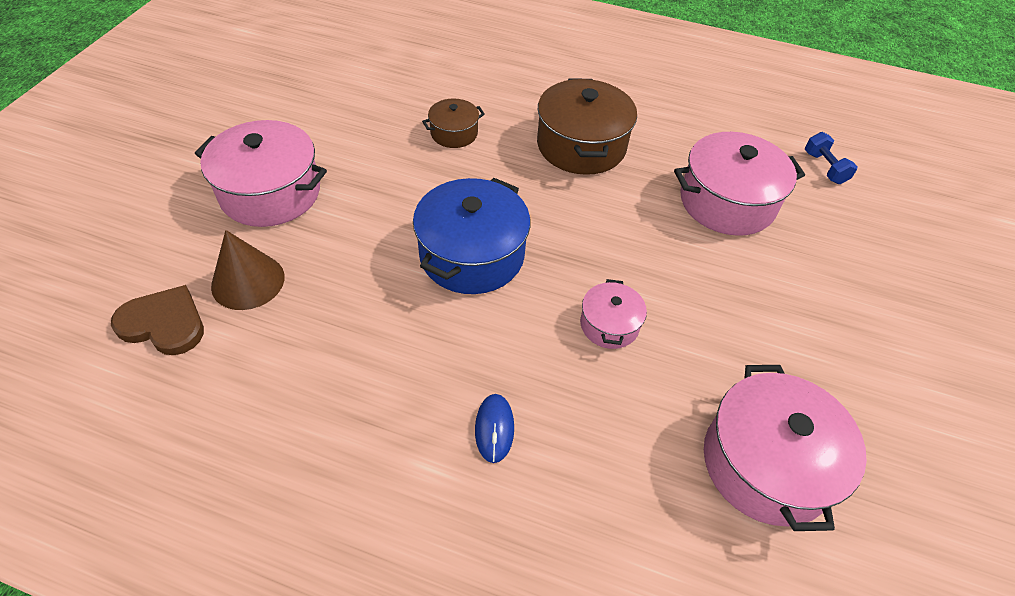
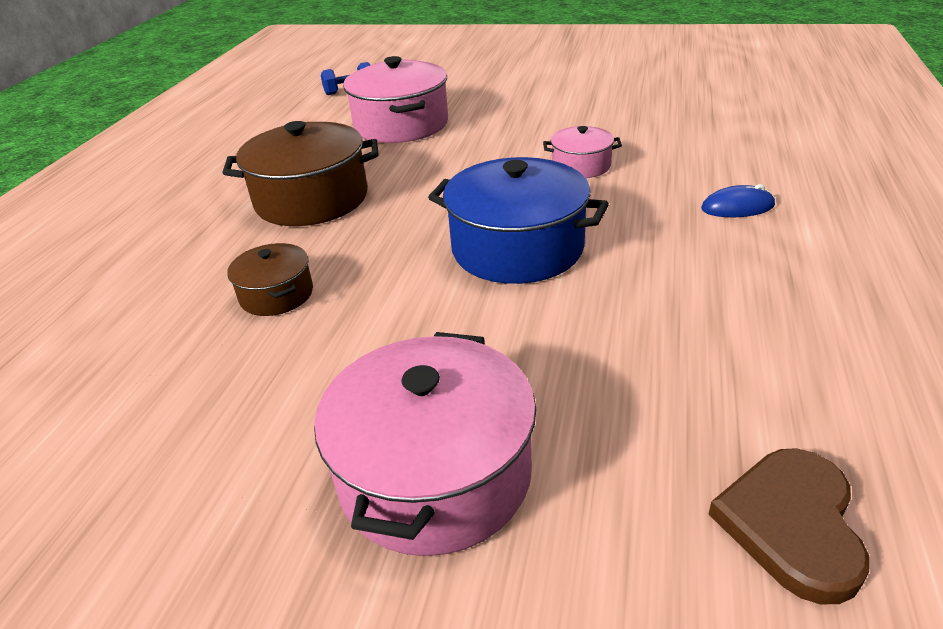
camera: 90 degrees left, 15 degrees down
brown cone [211,230,284,310] -> none
pink pot [704,365,867,531] -> none

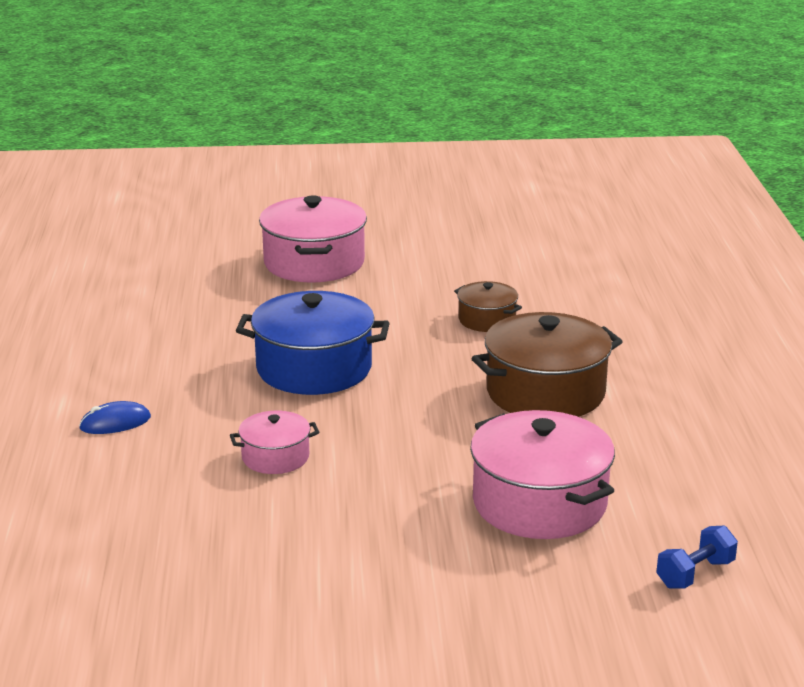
camera: 160 degrees right, 10 degrees down
brown heart [709,448,870,604] -> none

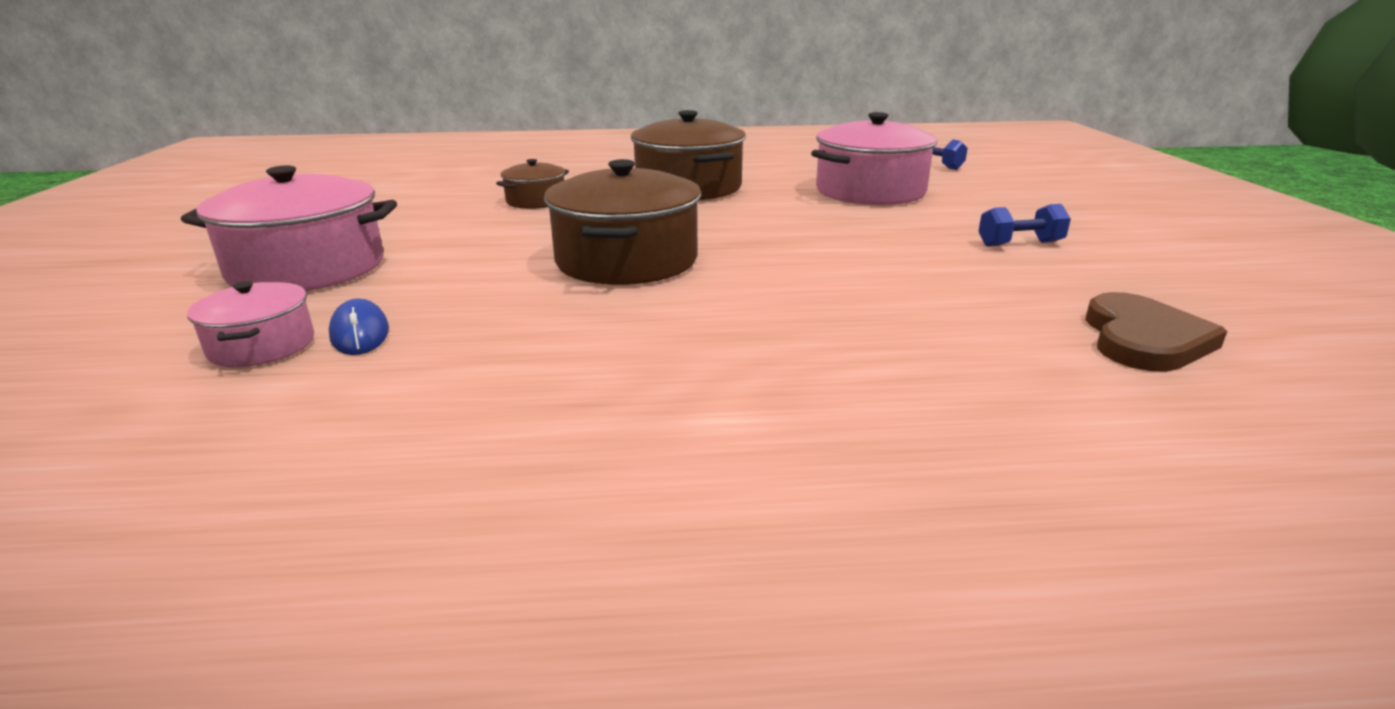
camera: 90 degrees left, 0 degrees up
blue mouse [79,401,151,434] -> blue mouse moved to [329,299,389,355]
pink pot [230,411,319,474] -> pink pot moved to [187,281,314,367]
blue pot [236,291,390,395] -> brown pot [544,159,701,285]
none -> blue dumbbell [978,204,1071,247]
none -> brown heart [1085,292,1227,372]

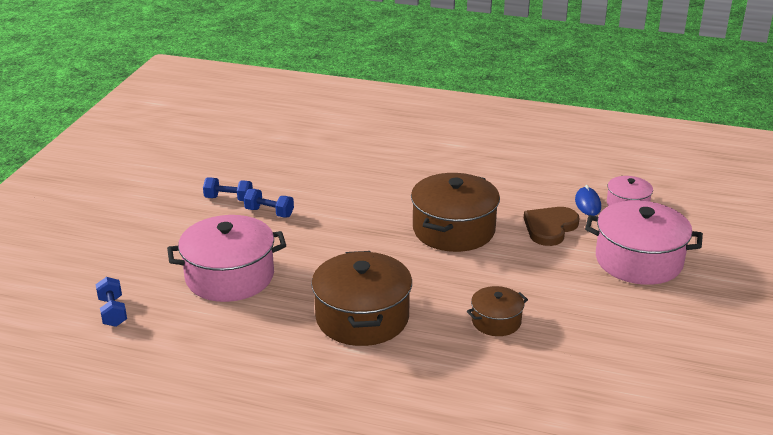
camera: 160 degrees left, 5 degrees up
brown heart [1085,292,1227,372] -> brown heart moved to [524,207,580,246]
none -> blue dumbbell [244,189,294,217]

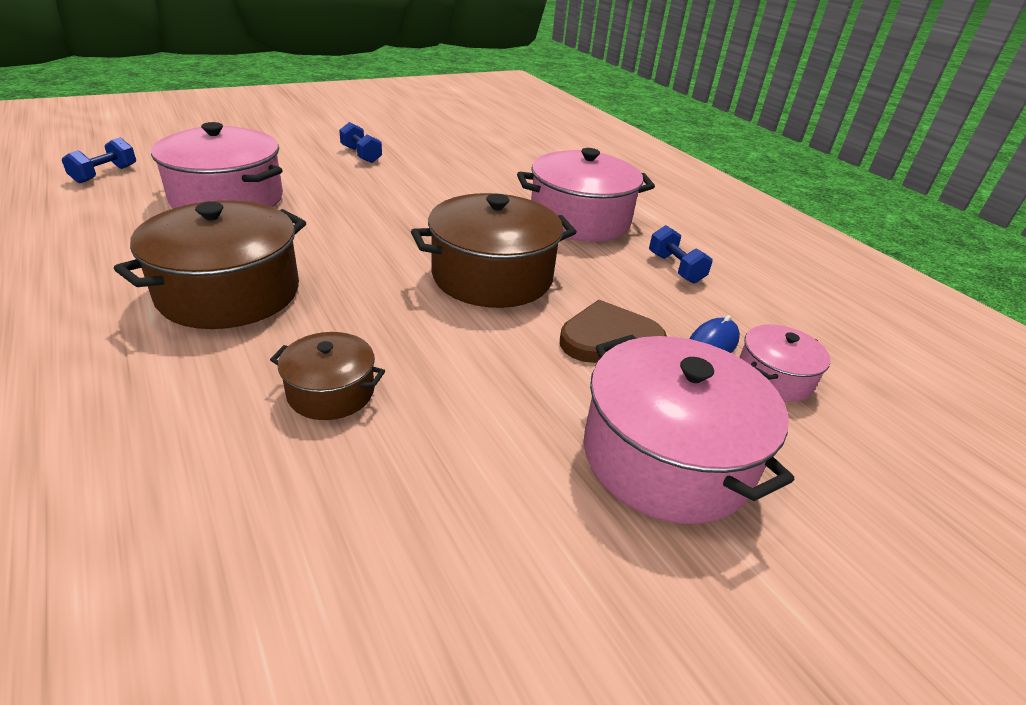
camera: 40 degrees right, 5 degrees up
blue dumbbell [244,189,294,217] -> blue dumbbell moved to [649,225,713,283]
none -> pink pot [517,148,655,242]

